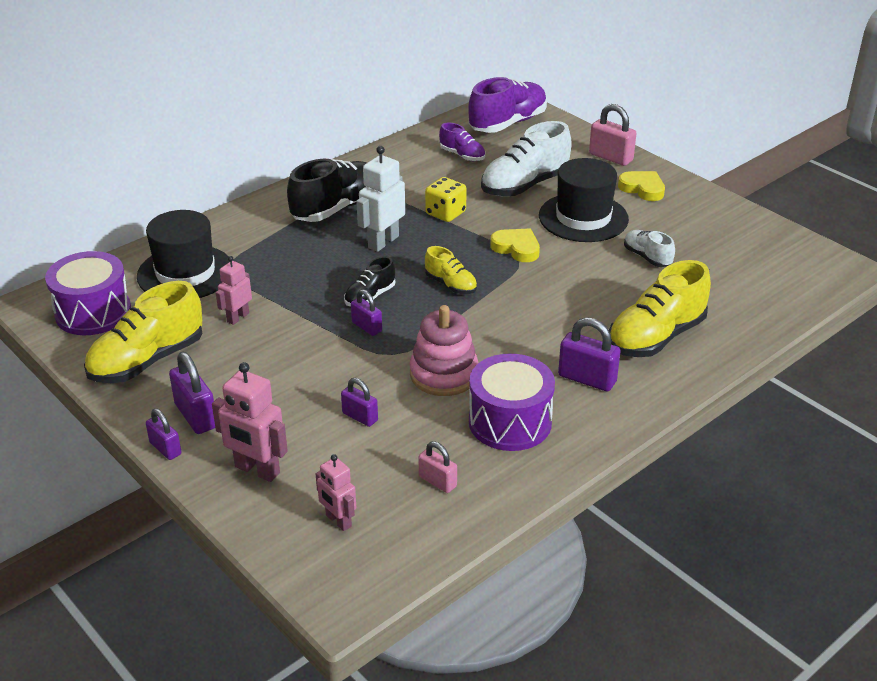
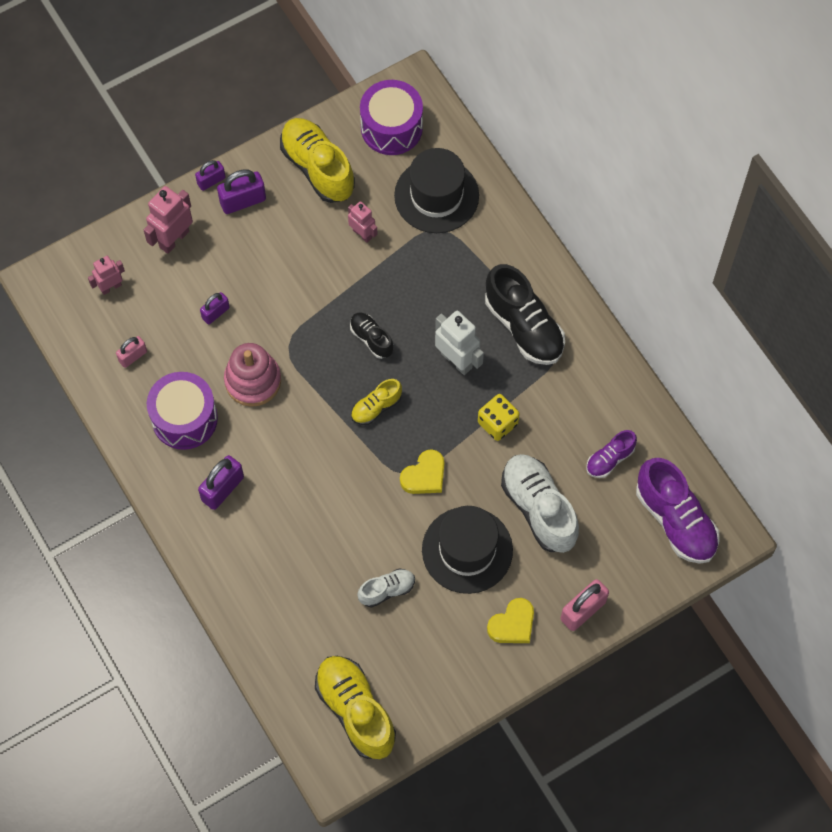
camera: 100 degrees right, 30 degrees up
purple padlock [351,289,382,336] -> none
yellow shoe [609,260,711,357] -> yellow shoe moved to [315,656,396,759]

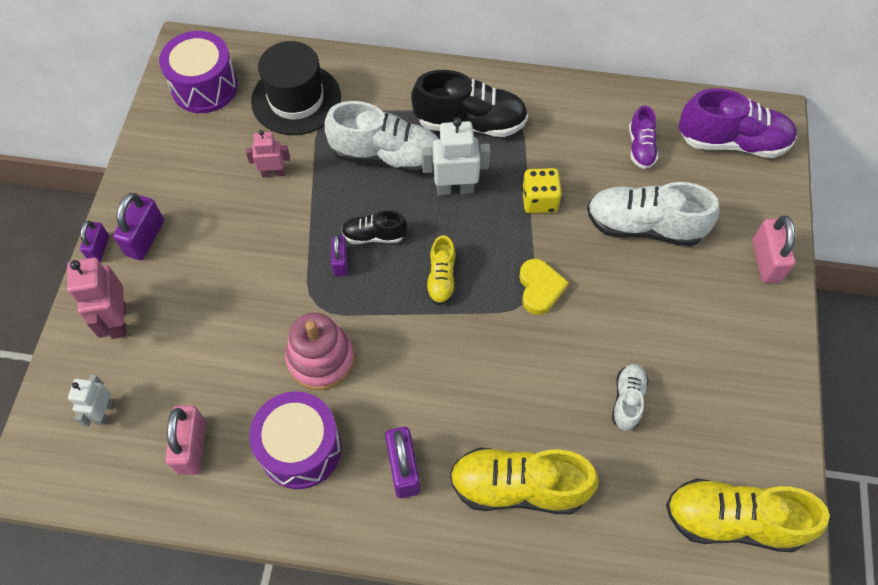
camera: 50 degrees left, 5 degrees down
pink robot [88,256,125,295] -> white robot [68,375,112,427]
pink padlock [116,336,147,368] -> pink padlock [165,406,206,475], size x1.59
purple padlock [200,292,230,324] -> purple padlock moved to [331,234,347,276]
yellow shoe [280,118,355,203] -> yellow shoe moved to [450,448,599,514]
black hat [422,506,513,594] -> none
yellow heart [487,598,534,643] -> none
none -> white shoe [325,101,439,174]

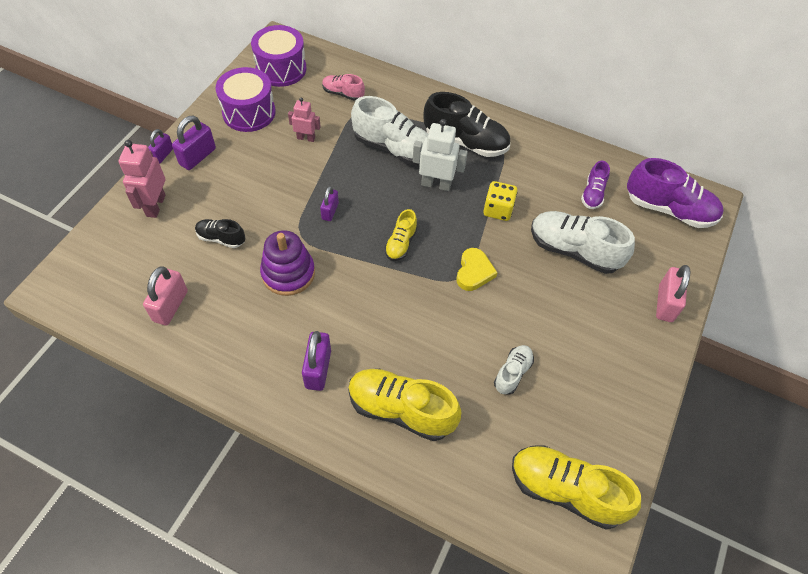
camera: 15 degrees right, 5 degrees down
white robot [68,375,112,427] -> none
purple drum [249,392,342,489] -> purple drum moved to [216,67,276,132]
black hat [251,41,341,135] -> pink shoe [322,74,365,101]
pink stacking toy [285,312,355,390] -> purple stacking toy [260,230,315,296]
black shoe [341,210,407,244] -> black shoe moved to [195,219,245,248]

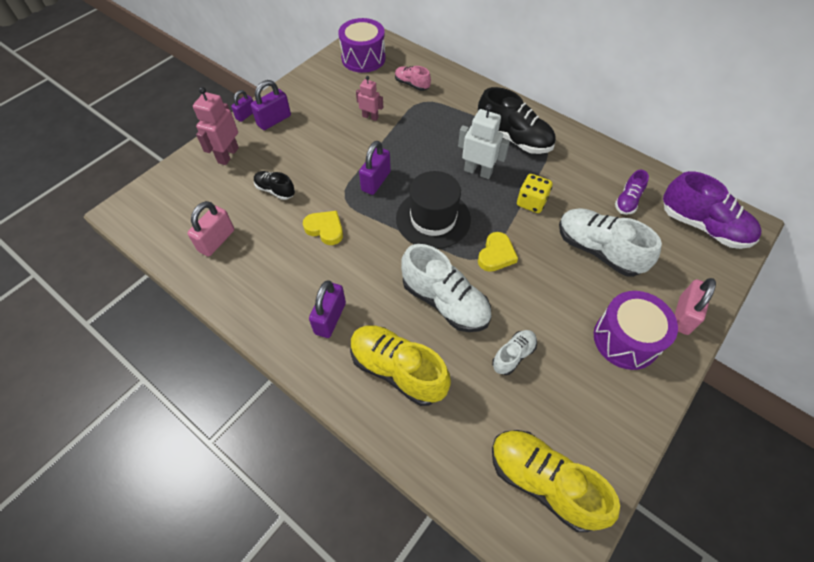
camera: 15 degrees right, 0 degrees up
purple drum [216,67,276,132] -> purple drum moved to [594,291,678,370]
purple stacking toy [260,230,315,296] -> yellow heart [303,211,343,245]
purple padlock [320,186,339,221] -> purple padlock [359,141,391,195], size x1.59
white shoe [351,96,428,165] -> white shoe moved to [401,244,491,332]
yellow shoe [385,209,417,261] -> black hat [396,171,471,249]

